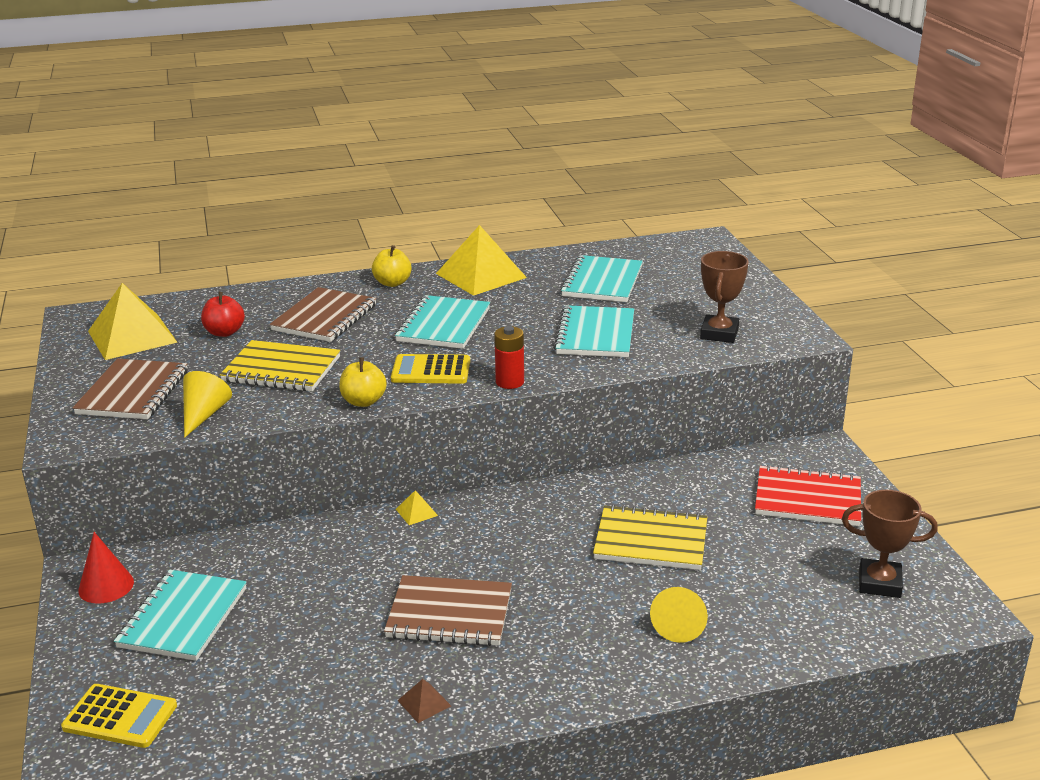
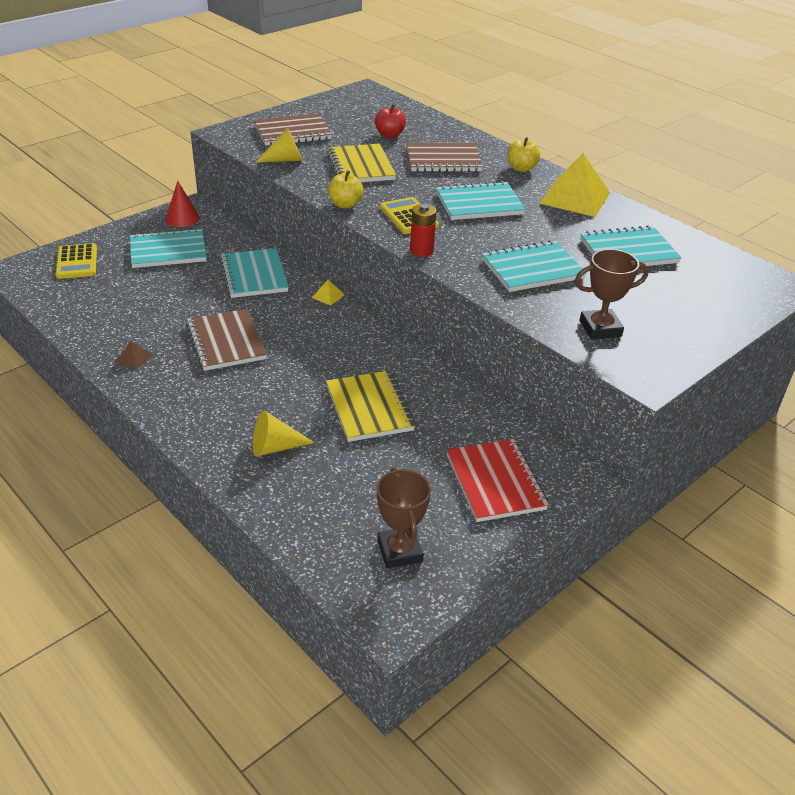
camera: 60 degrees right, 10 degrees up
yellow pyramid [88,283,177,360] -> none
none -> turquoise notebook [220,248,289,298]

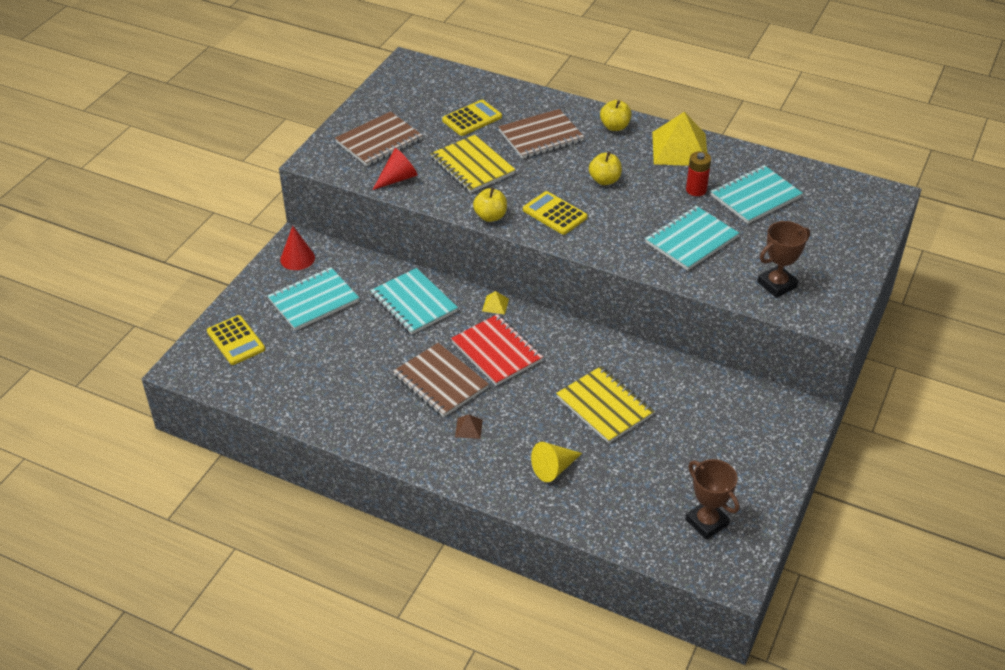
camera: 20 degrees left, 5 degrees up
brown pyramid [115,341,153,370] -> brown pyramid moved to [455,414,483,439]
yellow cone [255,128,303,163] -> red cone [373,148,418,190]
red apple [375,104,406,138] -> yellow calculator [442,100,502,136]
red battery [410,204,437,257] -> red battery moved to [686,151,711,196]
turquoise notebook [436,181,526,220] -> yellow apple [589,151,622,185]
red notebook [447,439,549,522] -> red notebook moved to [451,314,543,386]

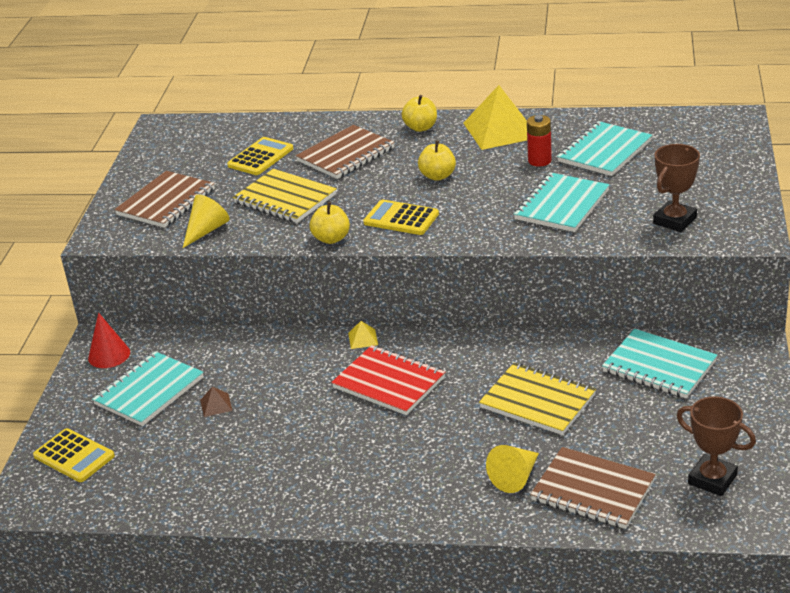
camera: 15 degrees left, 10 degrees down
turquoise notebook [370,268,458,335] -> turquoise notebook moved to [602,329,717,398]
red cone [373,148,418,190] -> yellow cone [183,195,230,248]
brown notebook [393,343,489,417] -> brown notebook moved to [530,447,656,529]
brown pyramid [455,414,483,439] -> brown pyramid moved to [200,387,232,417]

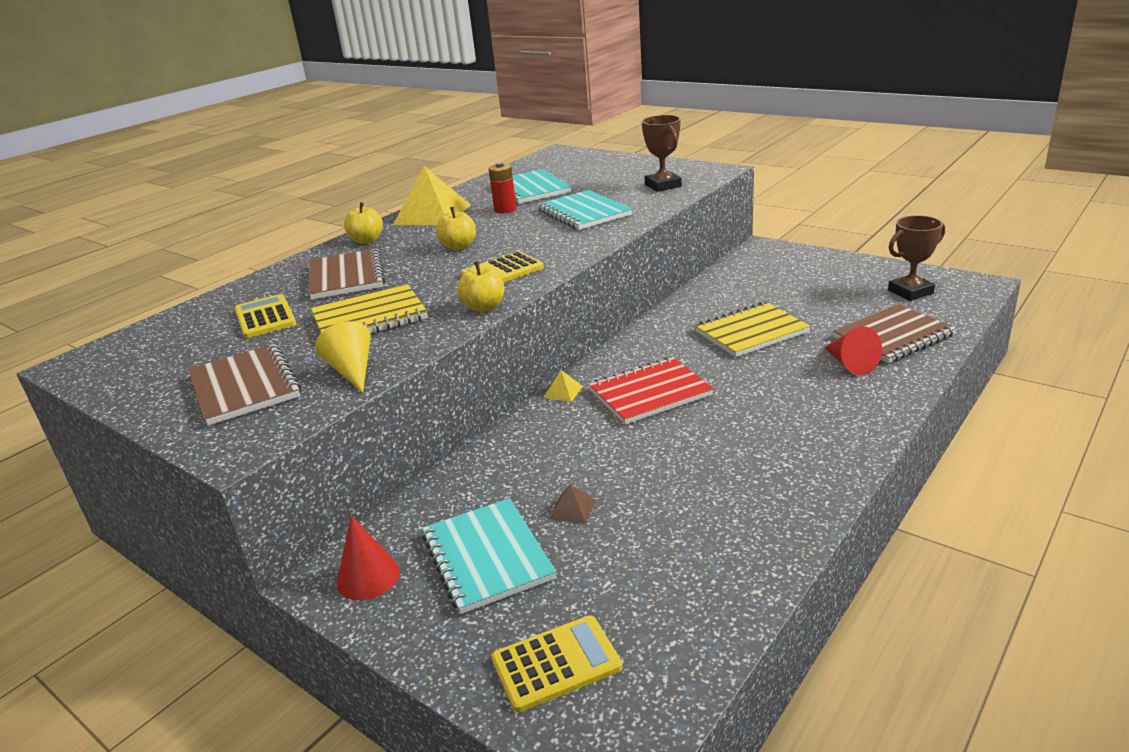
camera: 60 degrees left, 5 degrees down
yellow cone [486,445,539,493] -> red cone [824,326,882,375]
turquoise notebook [602,329,717,398] -> none

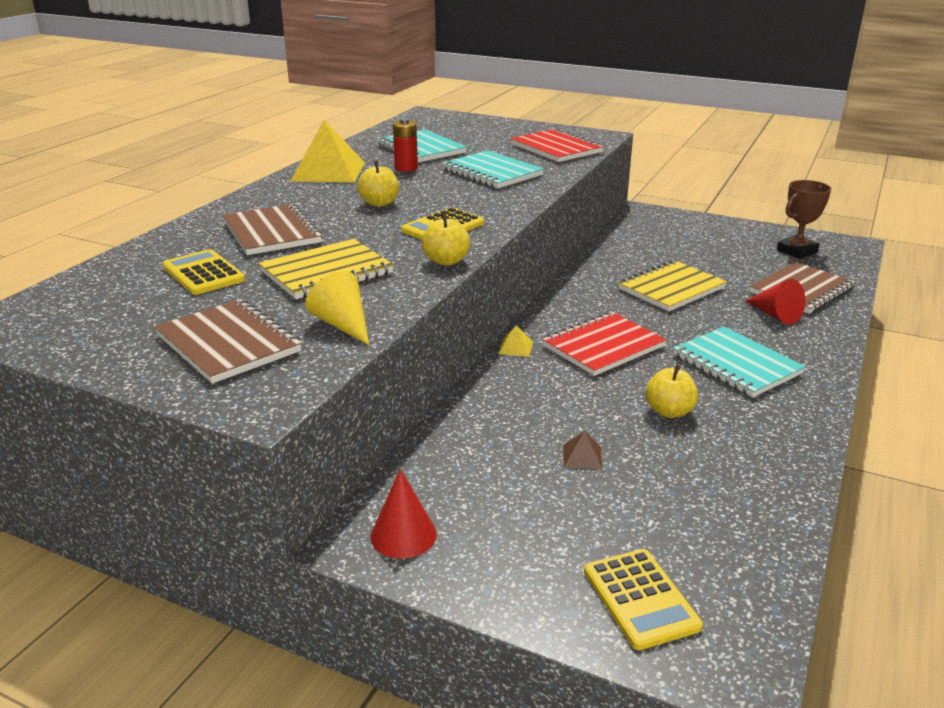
camera: 15 degrees left, 0 degrees up
yellow apple [344,202,383,244] -> yellow apple moved to [645,364,698,418]
turquoise notebook [422,498,556,614] -> turquoise notebook moved to [673,327,806,397]
yellow calculator [491,615,622,712] -> yellow calculator turned 105 degrees clockwise [584,549,703,650]
brown trophy [642,115,682,192] -> red notebook [510,128,604,162]

